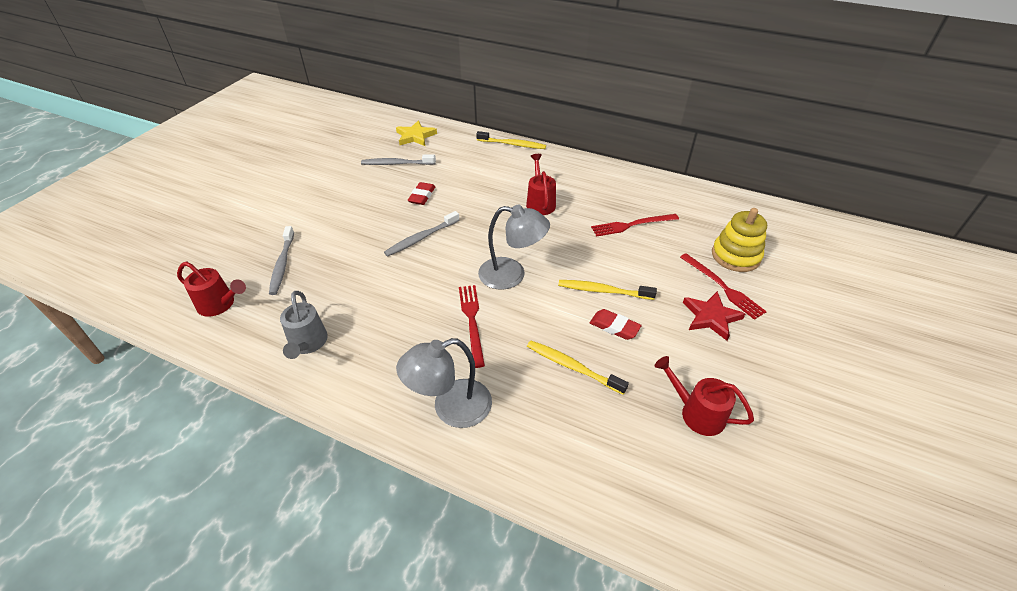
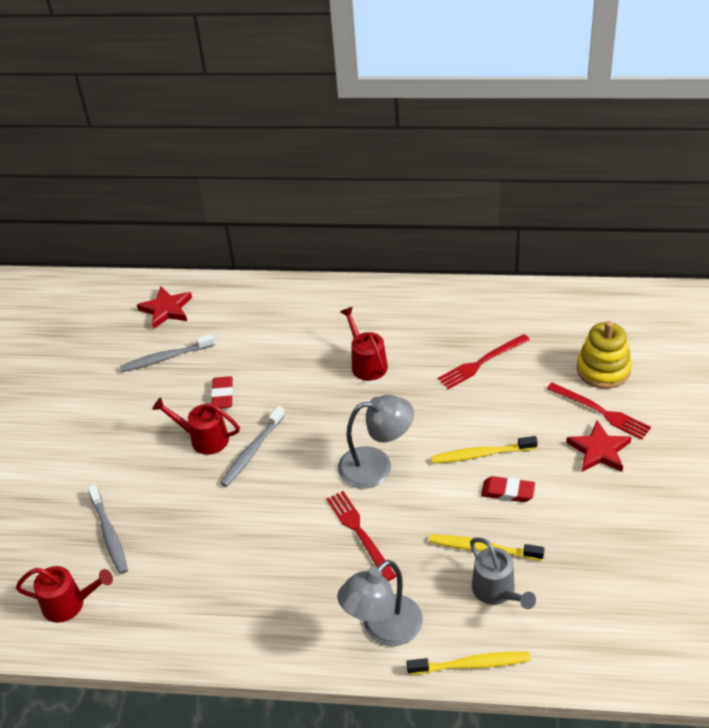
camera: 15 degrees left, 0 degrees up
grey watering can [280,291,328,359] -> grey watering can moved to [470,537,536,609]
yellow star [396,121,437,146] -> red star [137,286,192,329]
yellow toothbrush [476,131,546,149] -> yellow toothbrush moved to [407,652,531,675]
red watering can [655,356,754,436] -> red watering can moved to [152,397,240,455]

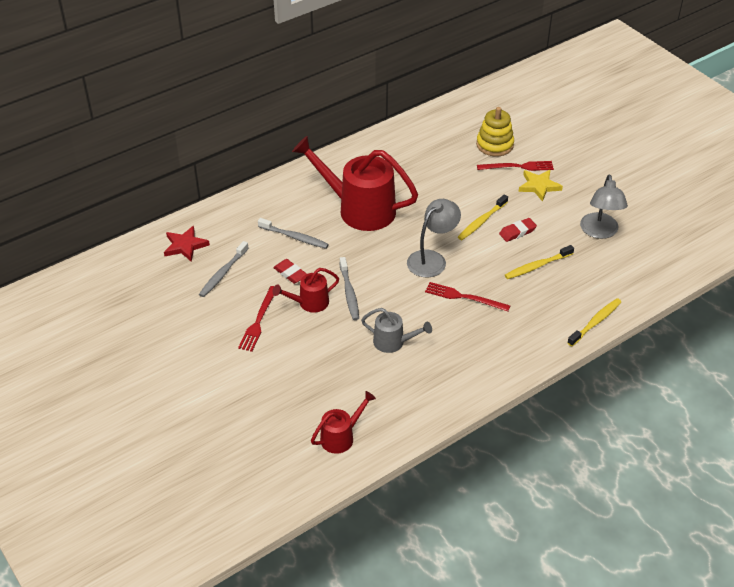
camera: 45 degrees left, 0 degrees up
grey toothbrush [88,485,128,574] -> grey toothbrush moved to [258,218,329,249]
grey lamp [337,560,423,646] -> grey lamp moved to [580,175,628,239]
red watering can [340,307,388,381] -> red watering can [292,136,418,231], size x2.03
red fork [438,334,530,389] -> red fork moved to [238,286,274,352]
grey watering can [470,537,536,609] -> grey watering can moved to [361,308,432,353]
red star [566,420,632,472] -> yellow star [518,170,563,202]

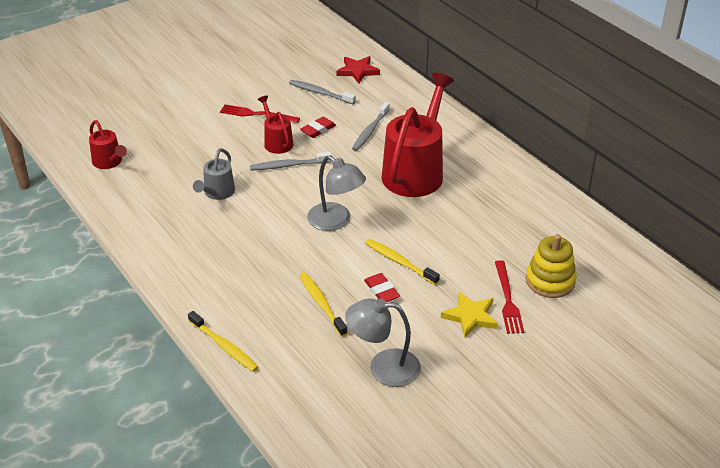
camera: 90 degrees right, 5 degrees down
red fork [425,282,510,311] -> none

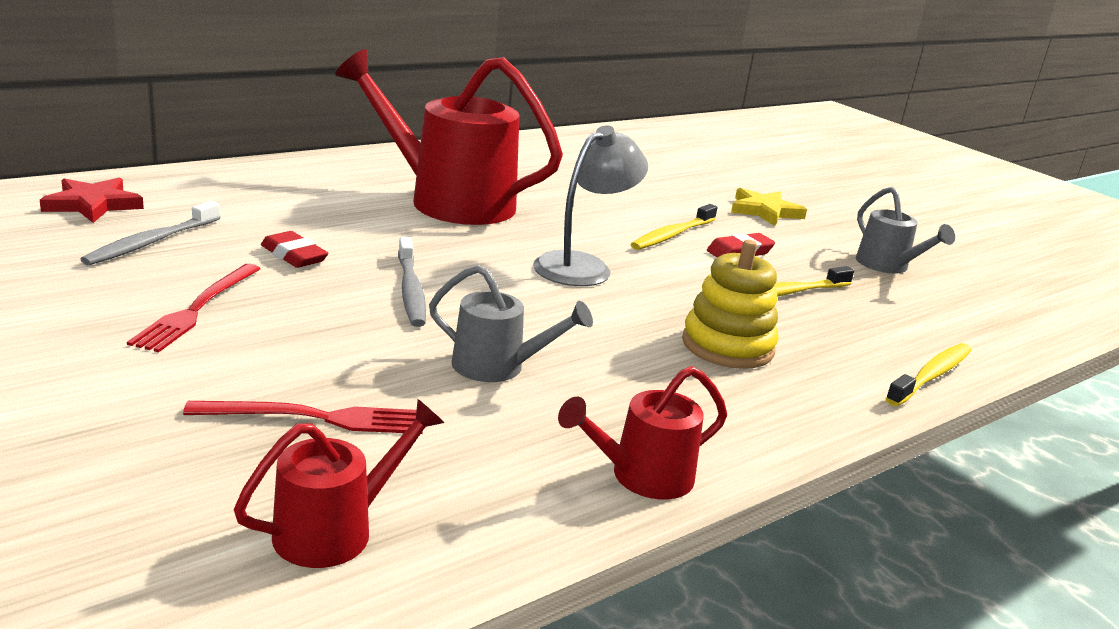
camera: 95 degrees left, 15 degrees down
red watering can [257,96,293,154] -> red watering can moved to [558,366,727,500]
grey lamp [345,298,421,387] -> grey watering can [856,187,955,274]
grey toothbrush [352,102,390,151] -> none
red fork [495,260,524,334] -> red fork moved to [183,401,423,434]
yellow stacking toy [526,234,577,298] -> yellow stacking toy moved to [682,240,779,369]

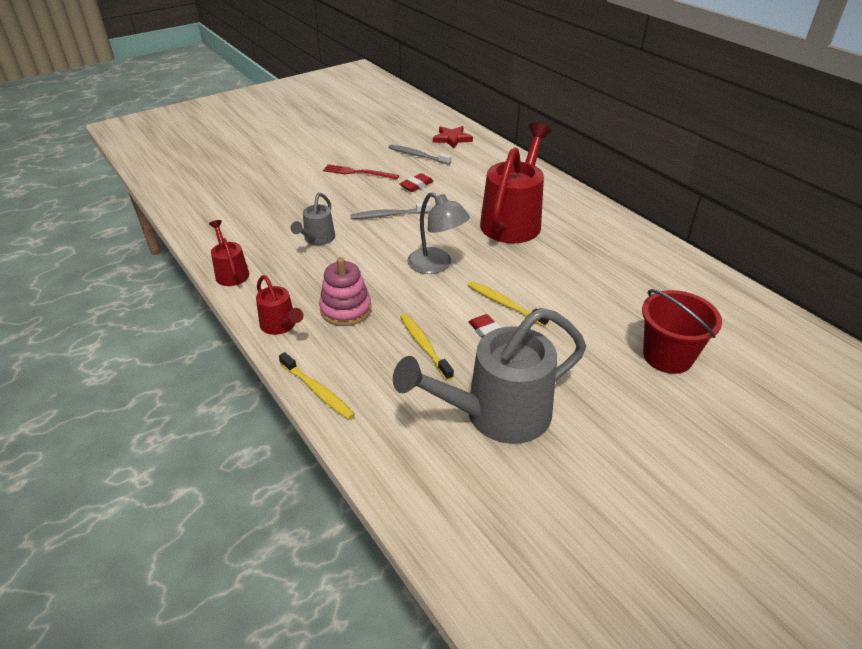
camera: 95 degrees right, 15 degrees up
red fork [183,401,423,434] -> none
red watering can [234,399,444,568] -> red watering can moved to [256,275,303,335]
yellow stacking toy [682,240,779,369] -> pink stacking toy [319,257,371,326]
yellow star [731,188,807,226] -> none
grey watering can [856,187,955,274] -> grey watering can [393,308,586,444], size x2.03
none -> red bucket [642,289,722,374]

